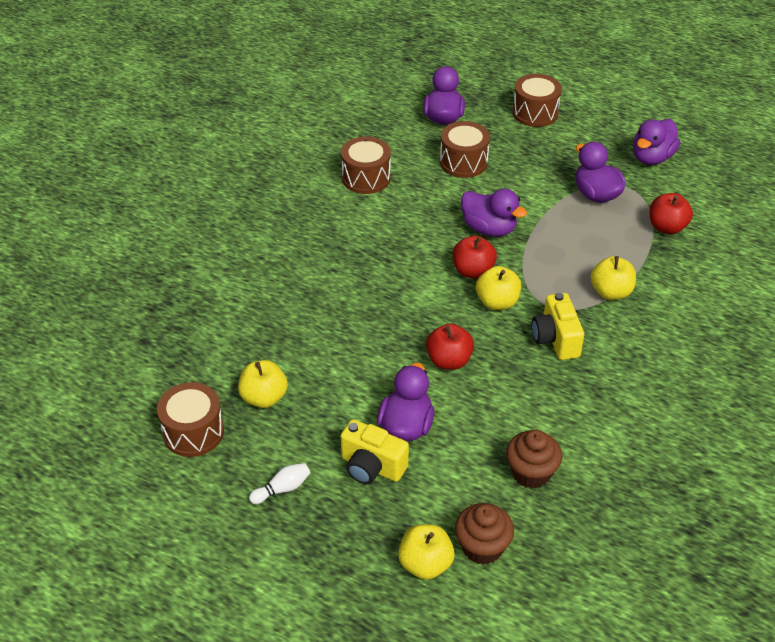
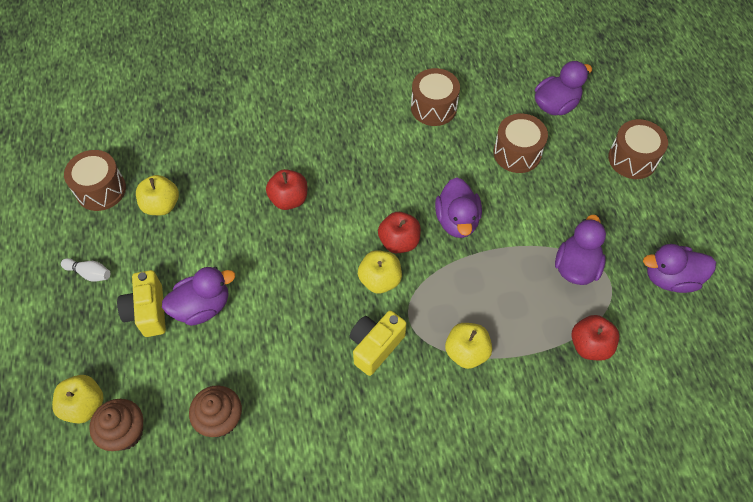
camera: 50 degrees right, 15 degrees up
red apple [426,323,474,370] -> red apple moved to [266,169,307,210]

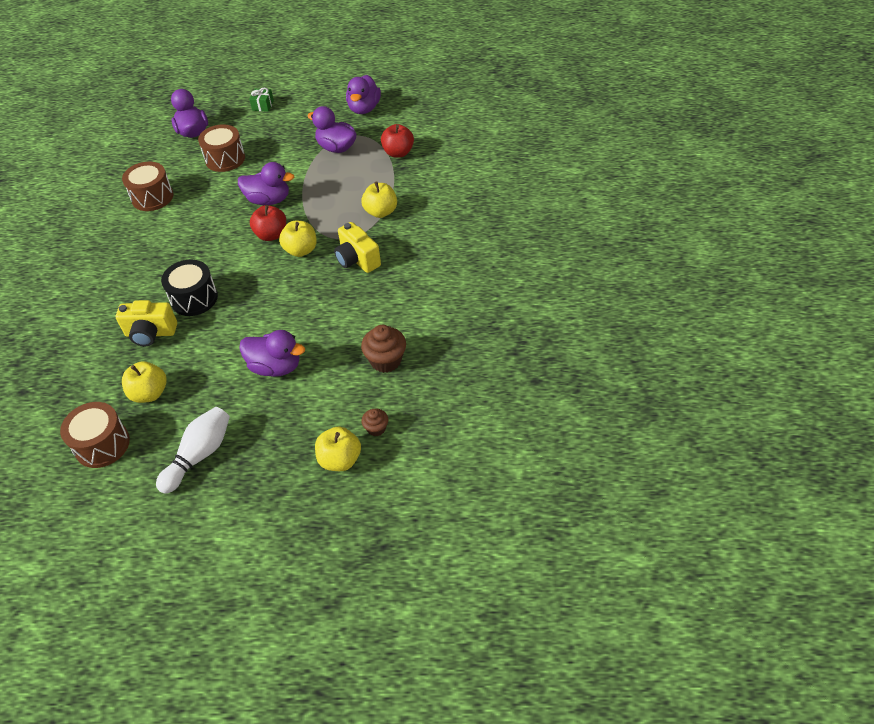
camera: 75 degrees left, 10 degrees down
white bowling pin [61,258,110,282] -> white bowling pin [156,407,230,494], size x1.73
brown cupcake [89,399,143,451] -> brown cupcake [361,409,388,436], size x0.57
yellow camera [117,270,166,337] -> yellow camera moved to [116,300,177,346]
purple duck [162,267,235,326] -> purple duck turned 120 degrees clockwise [239,330,305,377]
red apple [266,169,307,210] -> black drum [161,260,218,316]
brown drum [608,119,668,179] -> green gift [249,88,274,112]

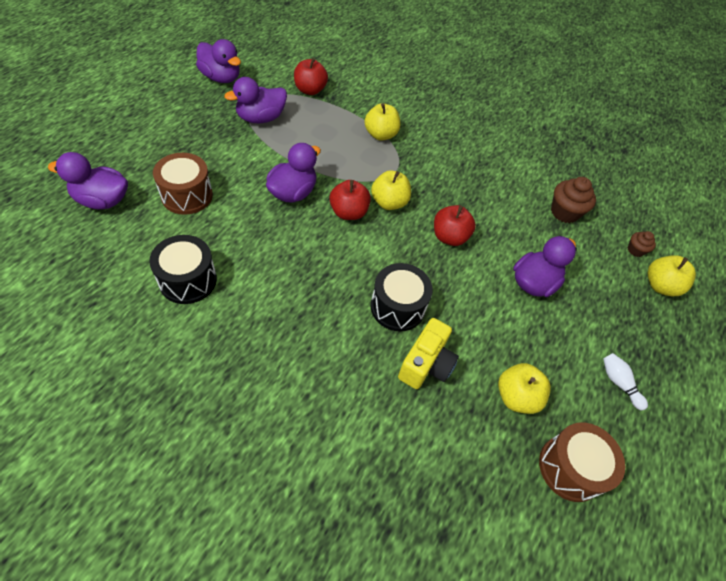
camera: 70 degrees left, 5 degrees up
brown drum [122,162,173,211] -> black drum [149,235,217,304]
white bowling pin [156,407,230,494] -> white bowling pin [603,353,648,410], size x0.58
green gift [249,88,274,112] -> none
yellow camera [334,222,381,273] -> none
none -> red apple [434,205,476,246]

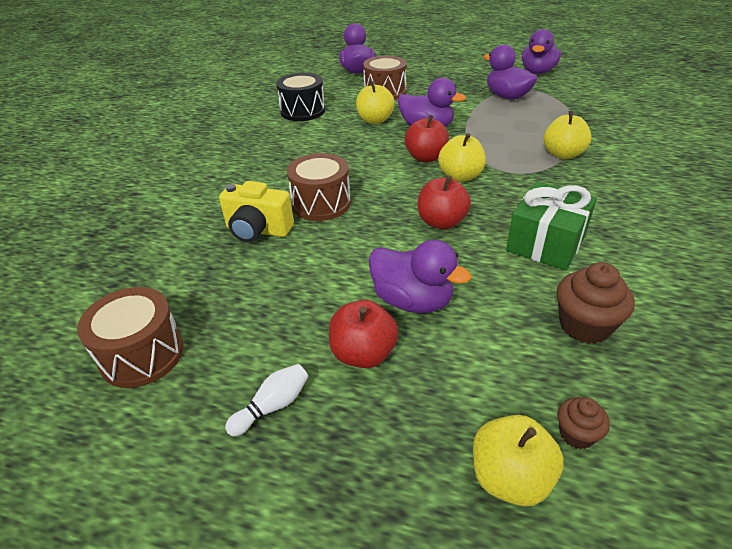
camera: 85 degrees right, 15 degrees down
red apple [294,58,328,95] -> red apple moved to [329,300,398,368]
black drum [371,263,433,331] -> brown drum [287,153,351,221]
yellow apple [498,363,551,414] -> yellow apple moved to [356,81,395,124]
none -> green gift [506,182,597,271]

